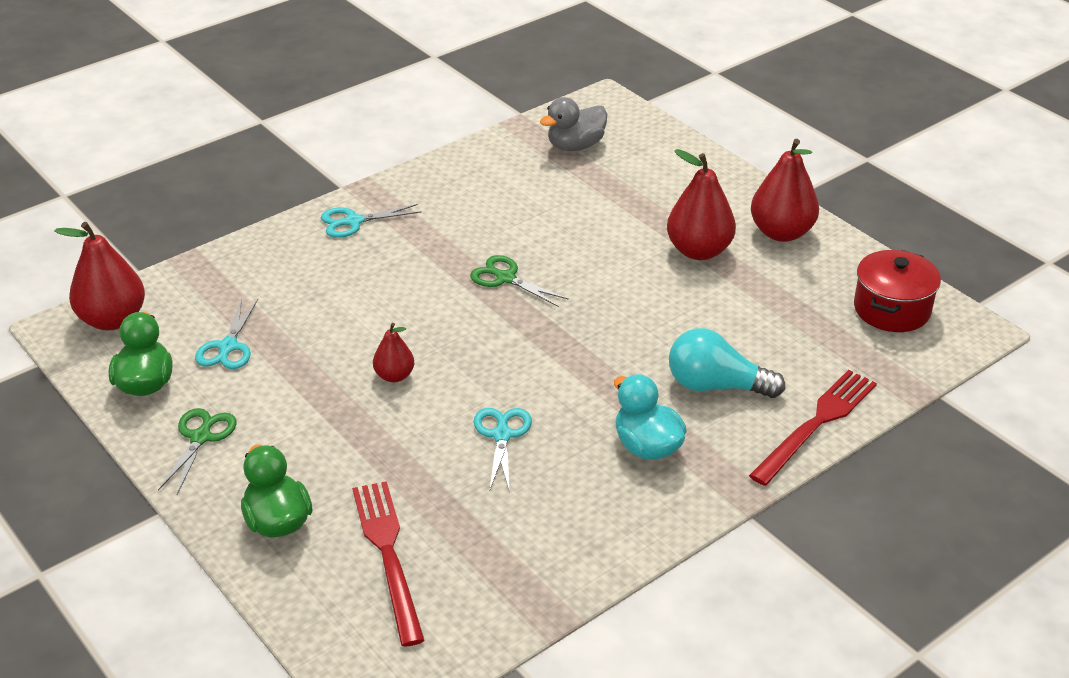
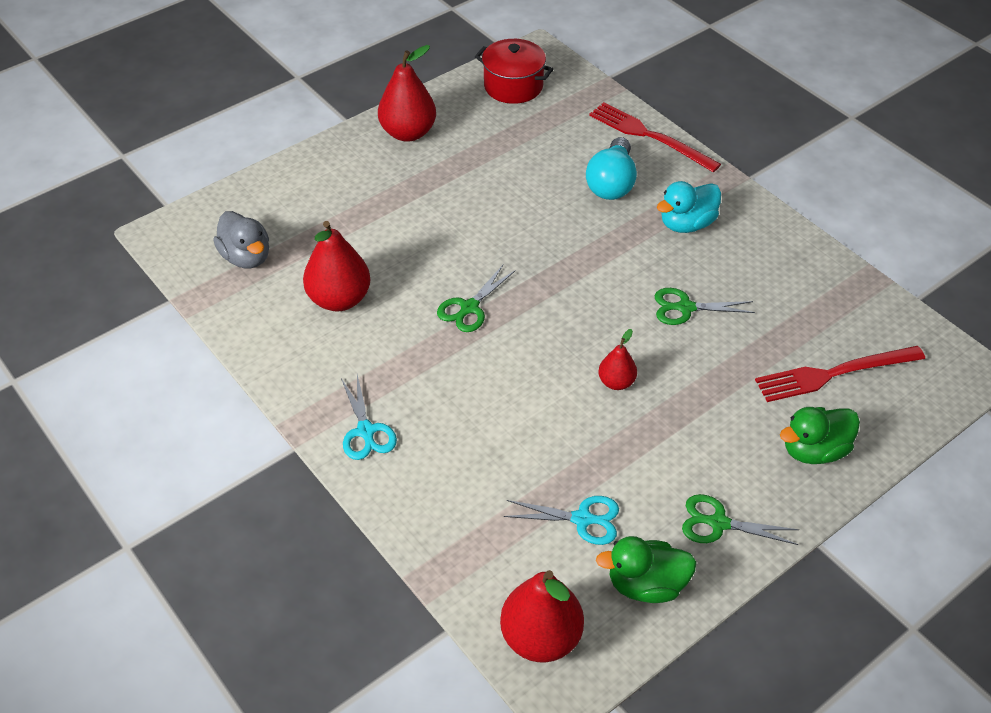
camera: 90 degrees left, 10 degrees up
turquoise scissors [474,408,532,489] -> green scissors [654,288,755,325]
red pear [667,149,736,260] -> red pear moved to [303,221,371,311]

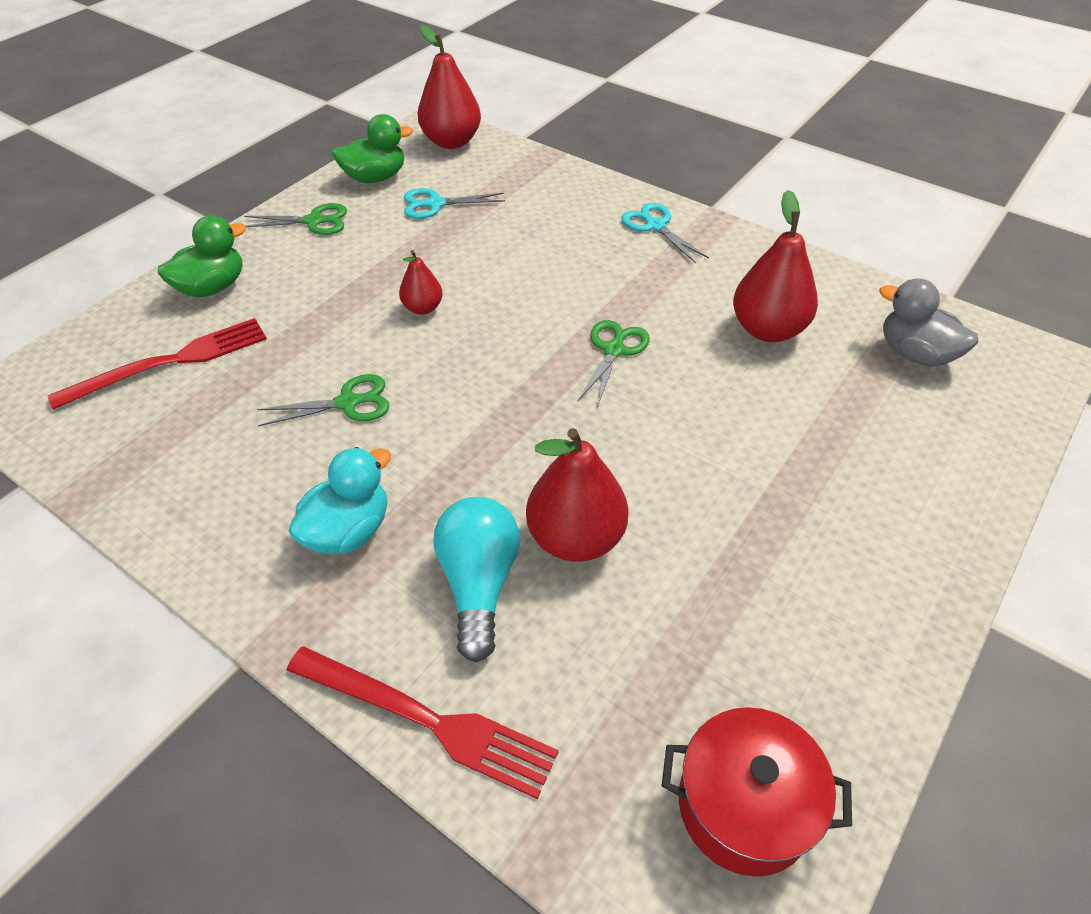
camera: 165 degrees right, 0 degrees up
red pear [378,45,436,142] -> red pear moved to [526,428,629,562]

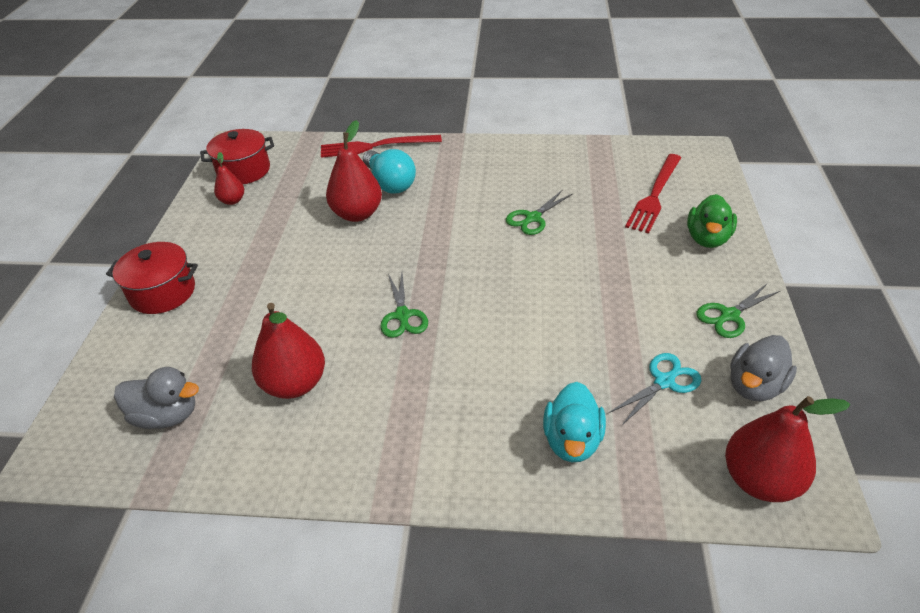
camera: 150 degrees right, 5 degrees down
turquoise duck [288,447,391,554] -> turquoise duck moved to [543,382,606,462]
green duck [332,114,413,183] -> grey duck [730,335,797,401]
red pear [399,250,443,315] -> red pear moved to [214,152,244,205]
turquoise scissors [621,203,709,263] -> none
none -> red pot [106,242,198,314]

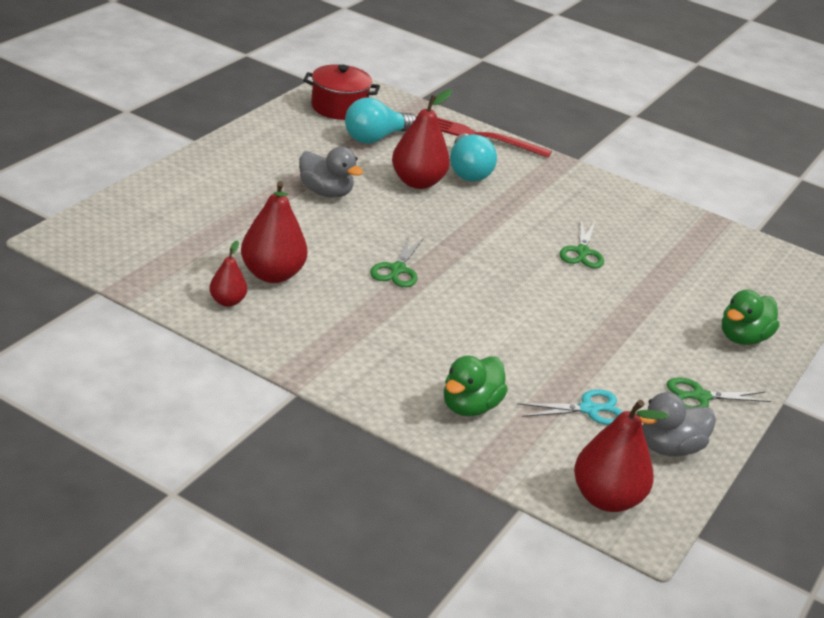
camera: 20 degrees right, 10 degrees down
red pot [106,242,198,314] -> none
grey duck [114,367,199,429] -> grey duck moved to [299,147,363,198]
red pear [214,152,244,205] -> red pear moved to [209,240,247,307]
green scissors [506,190,573,235] -> green scissors turned 60 degrees counterclockwise [560,221,604,268]
turquoise duck [543,382,606,462] -> green duck [444,356,508,416]
red fork [625,154,681,233] -> none
none -> turquoise light bulb [345,98,416,144]

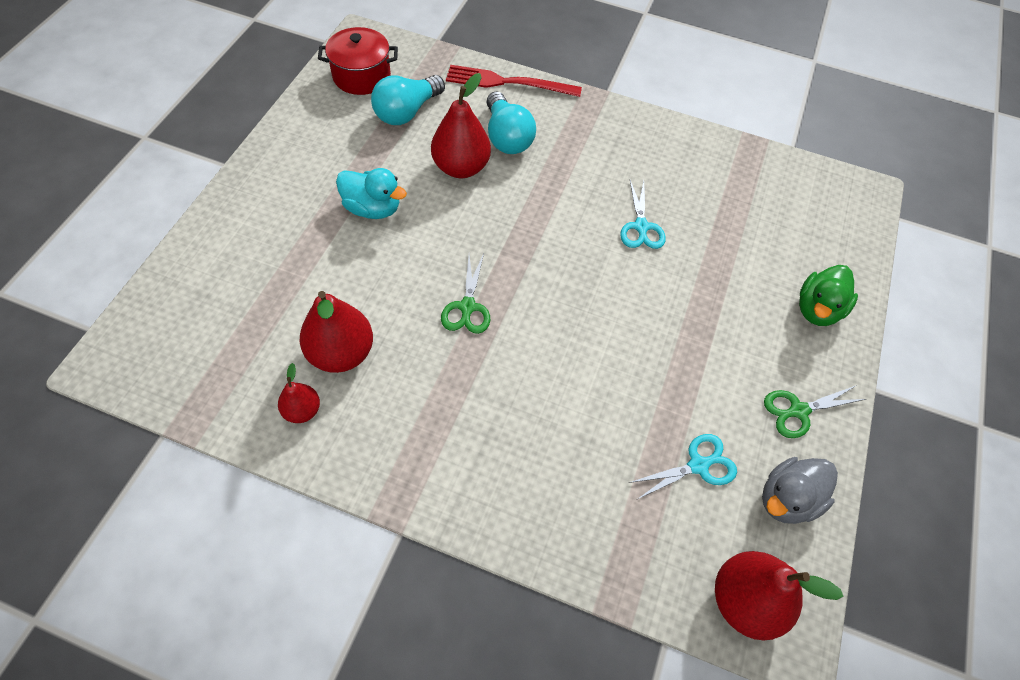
camera: 10 degrees left, 25 degrees up
grey duck [299,147,363,198] -> turquoise duck [336,168,407,219]
green duck [444,356,508,416] -> none
green scissors [560,221,604,268] -> turquoise scissors [620,180,666,249]

